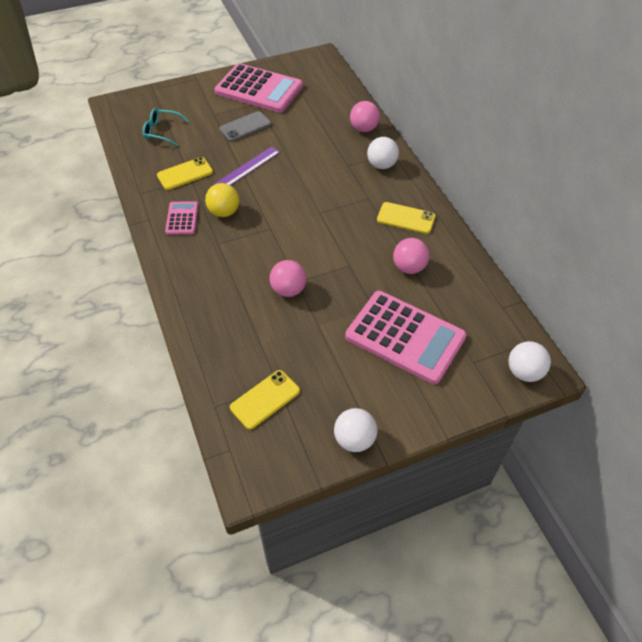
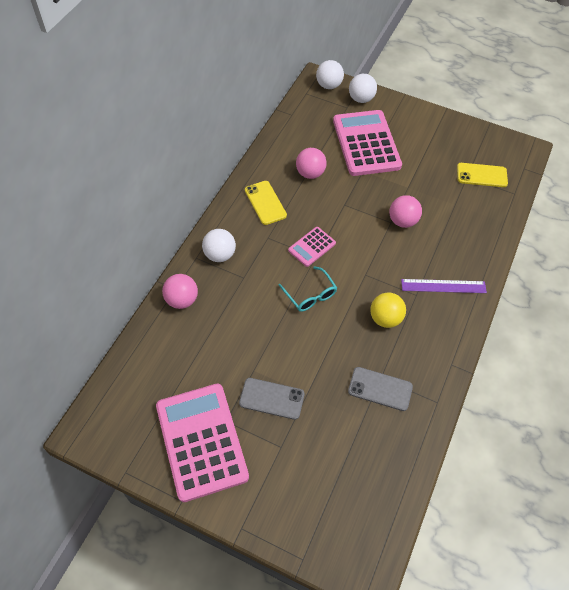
camera: 135 degrees left, 5 degrees up
turquoise glasses [143,108,190,146] -> turquoise glasses moved to [279,266,337,312]
yellow phone [157,157,213,190] -> grey phone [348,367,413,411]
pink calculator [165,201,198,235] -> pink calculator moved to [288,227,336,267]
purple ruler [214,146,280,185] -> purple ruler moved to [401,279,487,293]
white ball [334,408,377,452] -> white ball moved to [349,74,377,103]

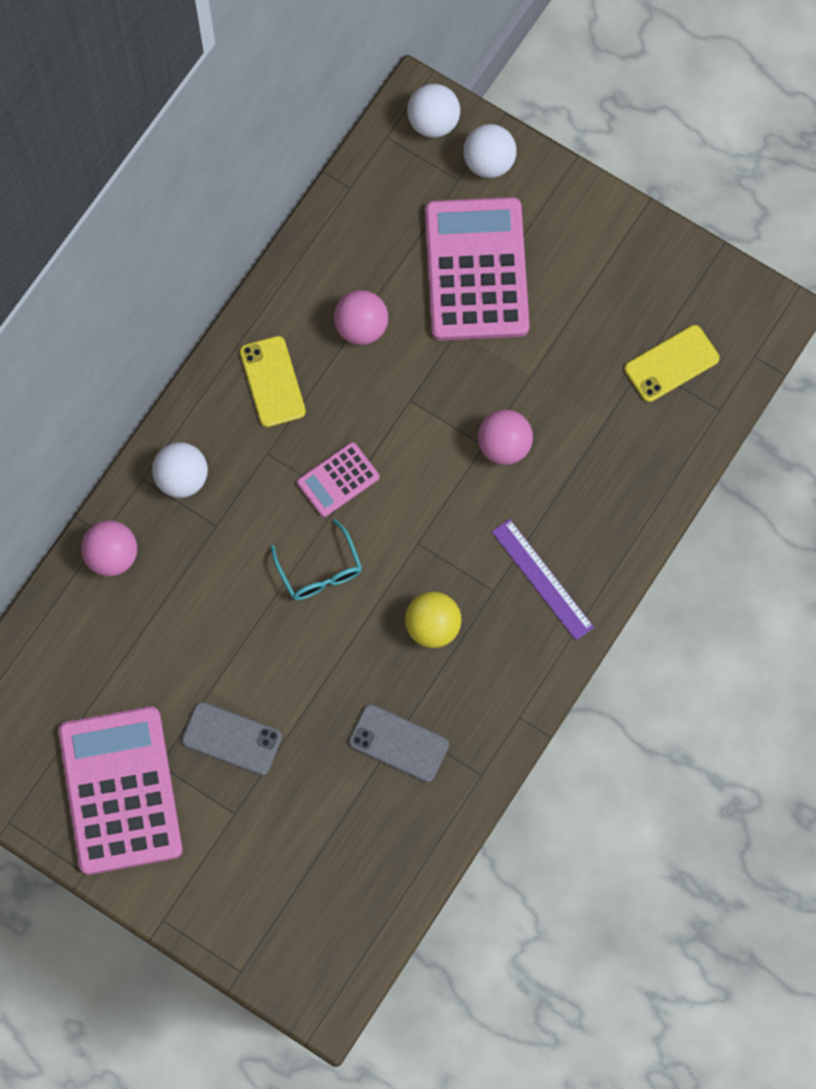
camera: 10 degrees right, 15 degrees up
purple ruler [401,279,487,293] -> purple ruler turned 45 degrees clockwise [492,519,594,640]
yellow phone [457,163,508,187] -> yellow phone turned 45 degrees counterclockwise [624,325,719,402]

